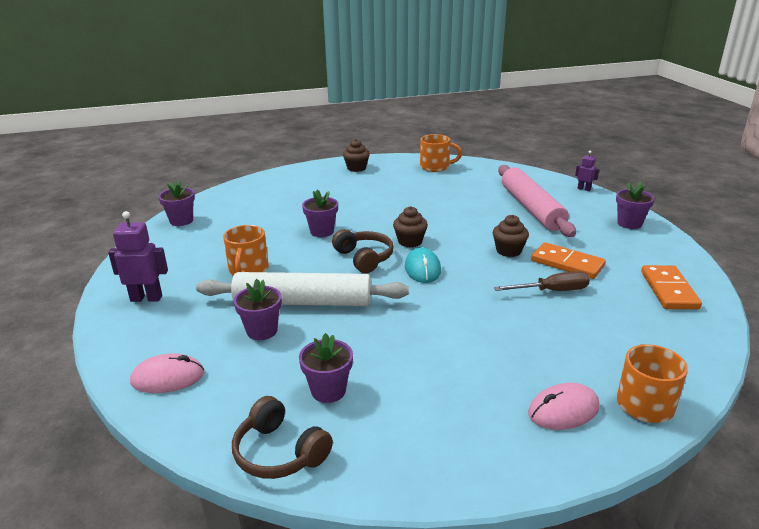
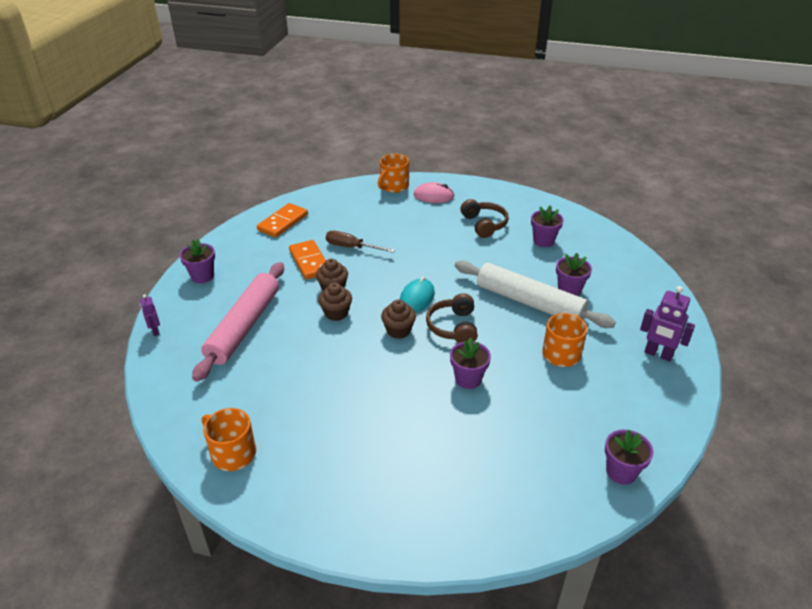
camera: 150 degrees left, 10 degrees up
pink mouse [130,353,204,393] -> none
brown headphones [232,396,333,479] -> brown headphones moved to [460,199,509,238]
brown cupcake [343,139,370,172] -> brown cupcake moved to [318,283,352,321]

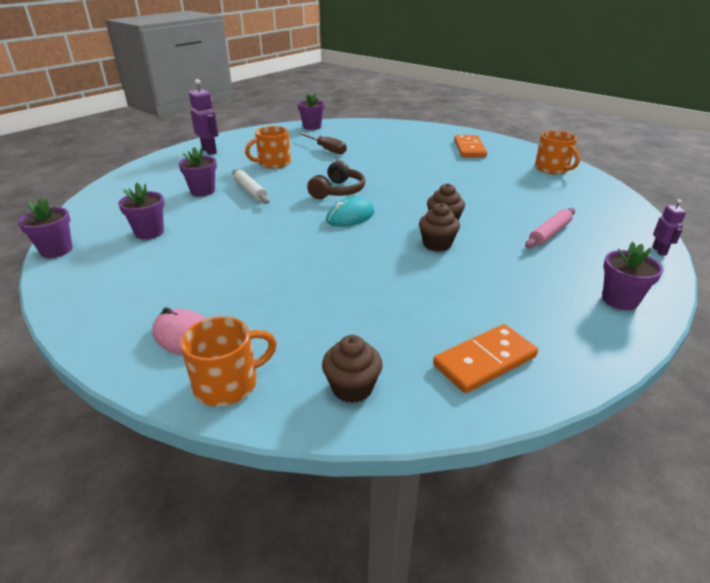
camera: 155 degrees left, 5 degrees down
pink rolling pin [192,262,284,382] -> pink rolling pin [525,208,575,248], size x0.51
orange domino [289,240,326,280] -> orange domino moved to [454,135,487,158]
brown screwdriver [326,231,395,253] -> brown screwdriver moved to [298,132,347,155]
brown cupcake [381,300,416,339] -> brown cupcake moved to [322,335,383,403]
purple flower pot [450,337,491,389] -> purple flower pot moved to [18,198,72,258]
white rolling pin [455,260,616,328] -> white rolling pin [232,169,270,204], size x0.51
brown headphones [460,199,509,238] -> none

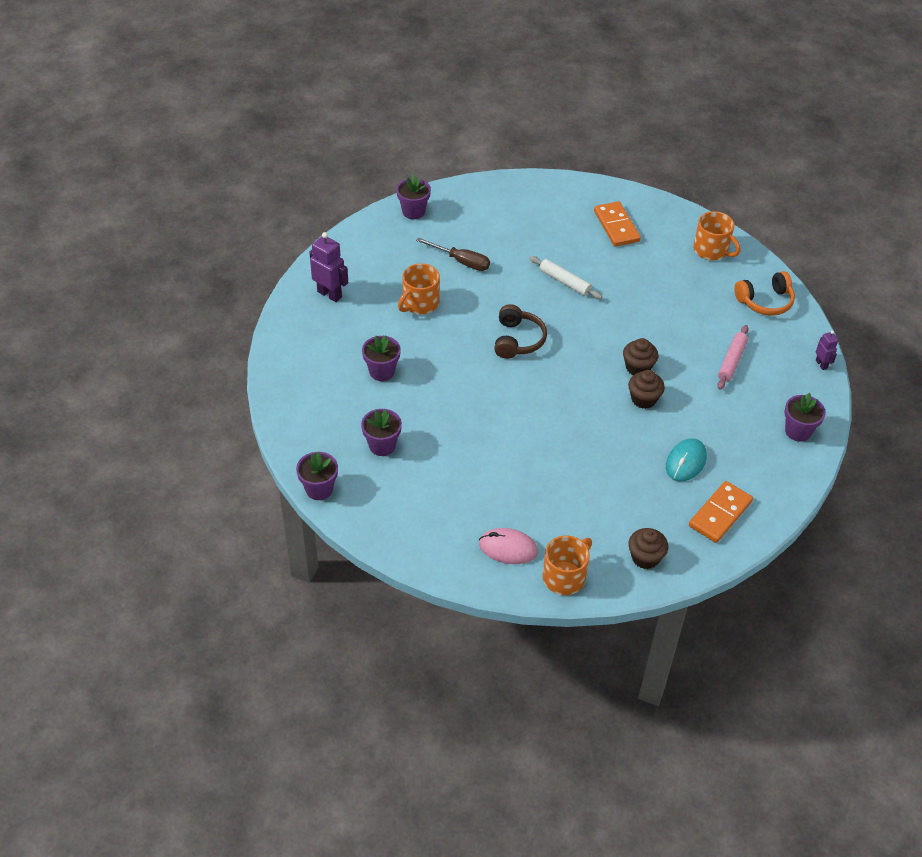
camera: 20 degrees left, 15 degrees up
white rolling pin [232,169,270,204] -> white rolling pin moved to [530,256,602,299]
turquoise mouse [326,197,375,227] -> turquoise mouse moved to [666,438,707,481]
none -> orange headphones [734,271,795,316]

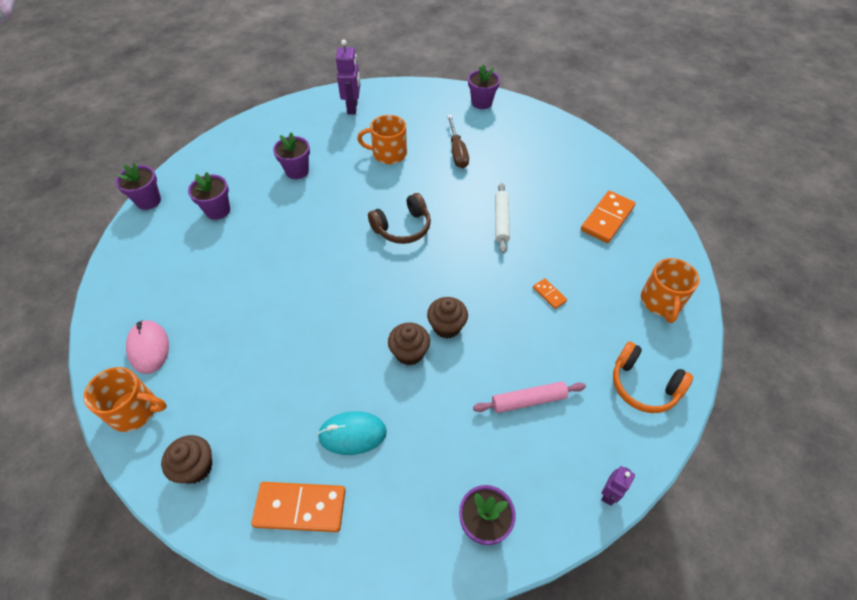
camera: 55 degrees right, 5 degrees up
none -> orange domino [533,278,567,309]

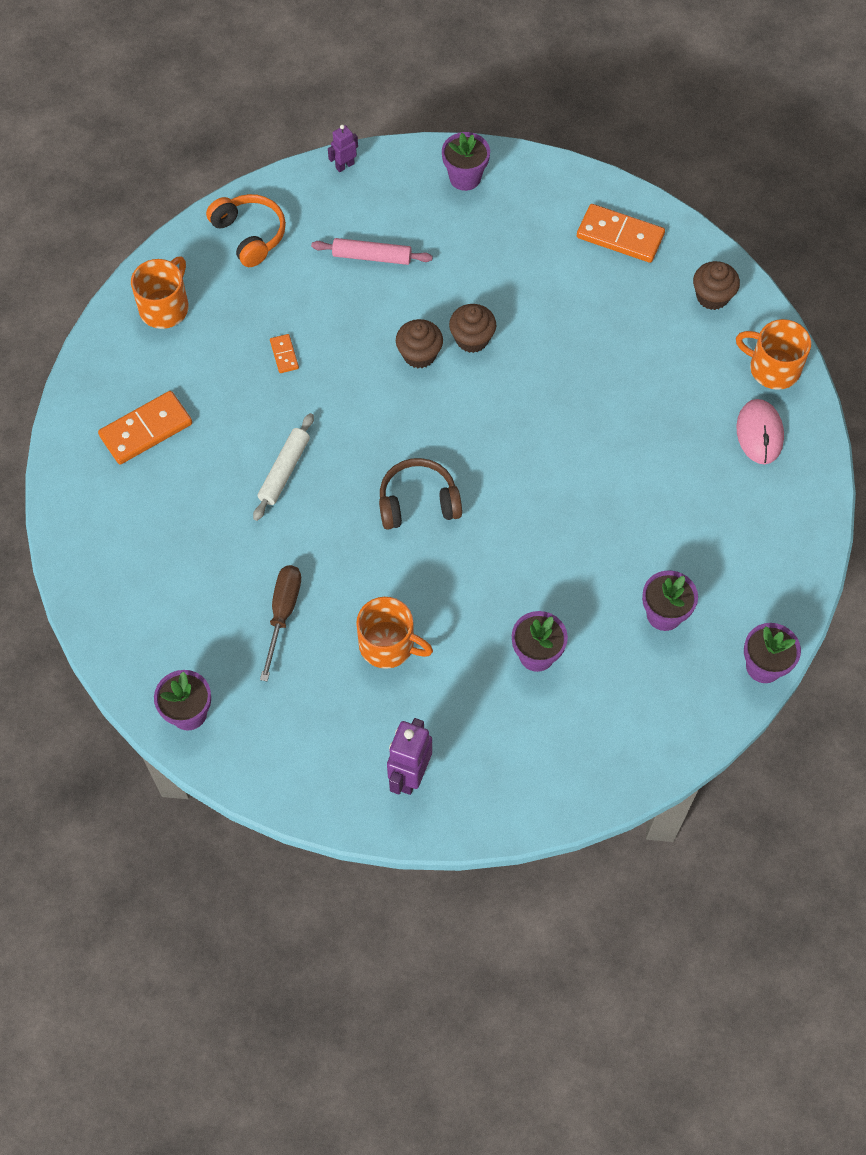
camera: 160 degrees left, 10 degrees up
turquoise mouse [317,411,387,455] -> none

